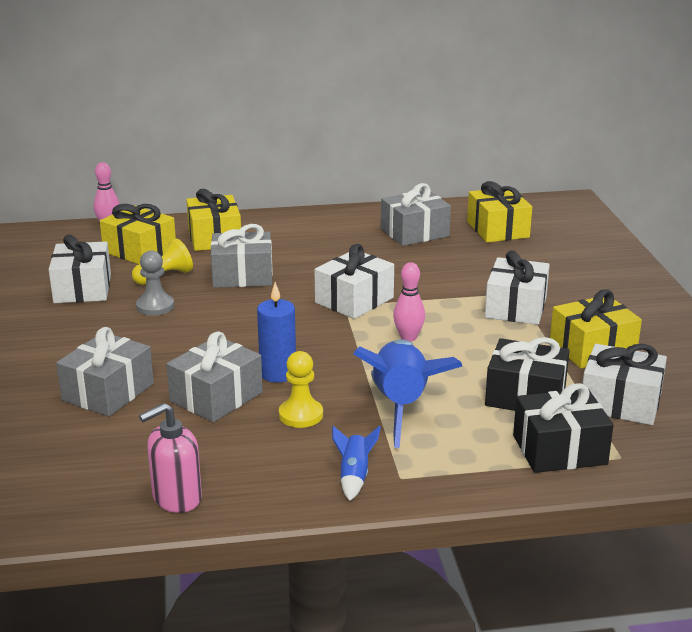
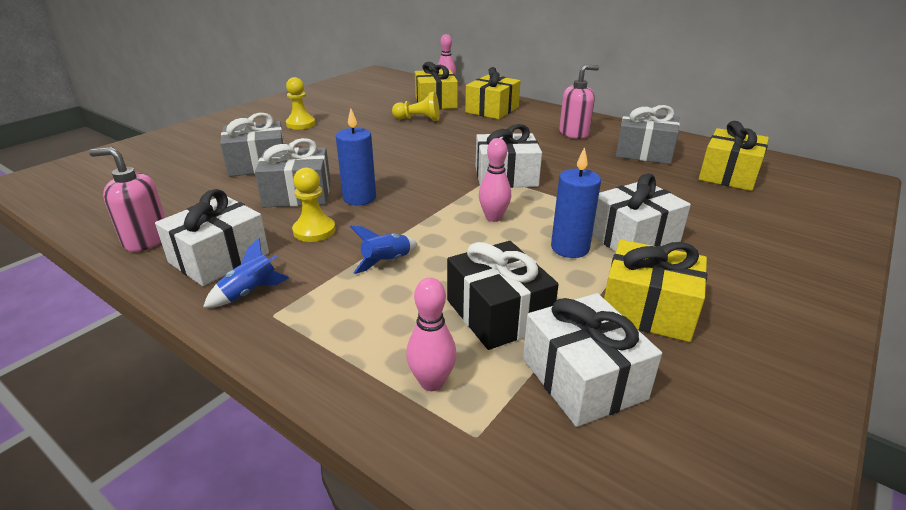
camera: 45 degrees right, 5 degrees up
white gift [49,235,111,303] -> white gift moved to [155,189,269,286]
grey pawn [136,250,174,316] -> none
grey gift [211,224,273,288] -> none
blue rocket [353,340,462,448] -> blue rocket [350,226,417,274], size x0.44
black gift [513,383,614,473] -> pink bowling pin [406,278,457,391]
none -> yellow pawn [286,77,315,129]
none -> blue candle [551,147,601,258]
none -> pink soap dispenser [559,64,599,139]

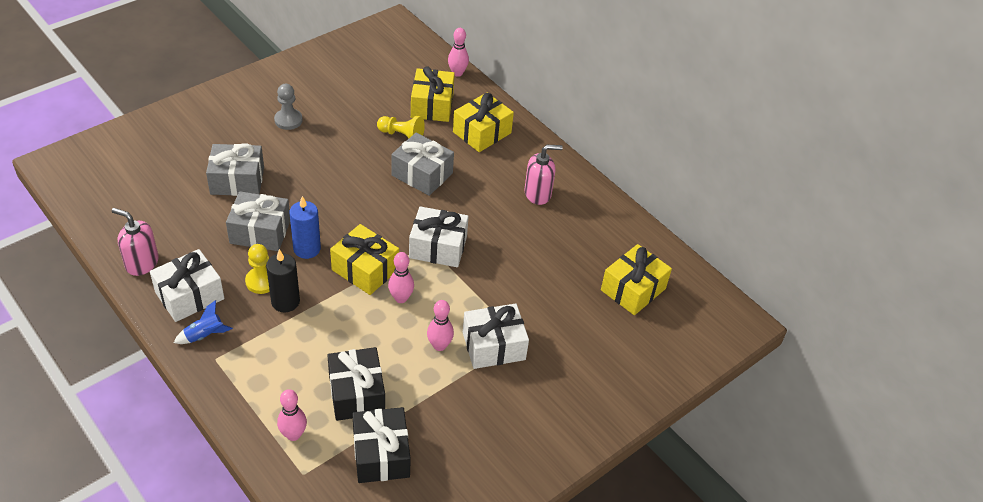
camera: 10 degrees right, 15 degrees up
yellow pawn [286,77,315,129] -> grey pawn [274,84,303,130]
blue rocket [350,226,417,274] -> none
white gift [523,293,662,427] -> black gift [352,407,411,483]
blue candle [551,147,601,258] -> pink bowling pin [427,300,454,351]
yellow gift [604,240,707,342] -> yellow gift moved to [330,224,399,295]
grey gift [616,105,680,164] -> grey gift moved to [391,133,454,196]
none -> black candle [266,249,300,312]

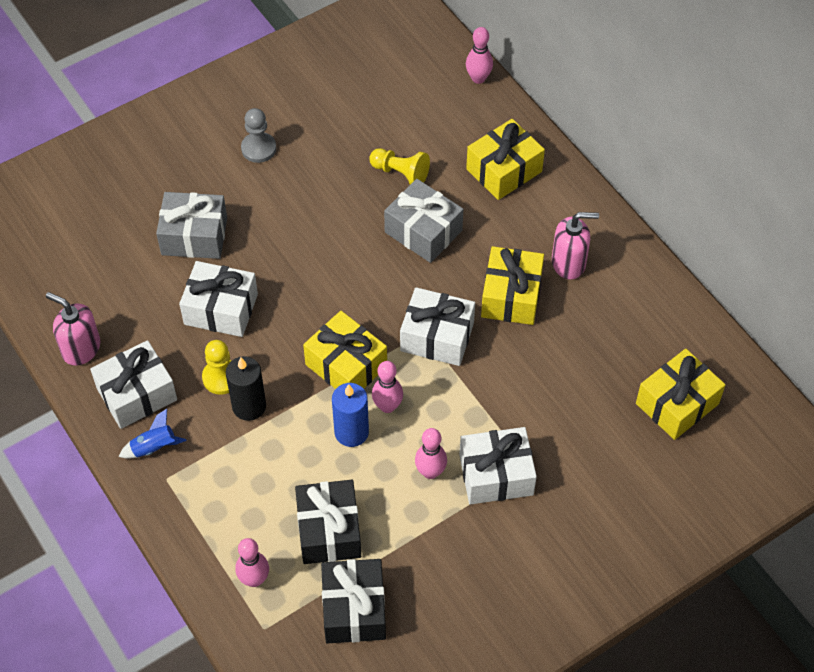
camera: 10 degrees right, 10 degrees up
grey gift [226,191,290,251] -> white gift [179,261,258,337]
blue candle [289,196,321,259] -> blue candle moved to [332,383,369,447]
yellow gift [411,66,455,122] -> yellow gift moved to [481,246,544,325]

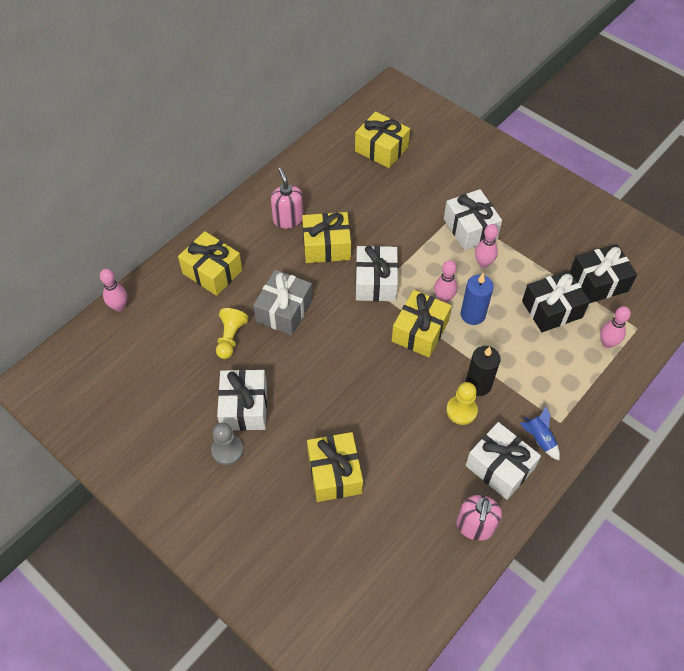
camera: 105 degrees left, 0 degrees up
grey gift [156,192,227,259] -> yellow gift [307,432,363,502]
white gift [179,261,258,337] -> white gift moved to [217,369,267,431]

